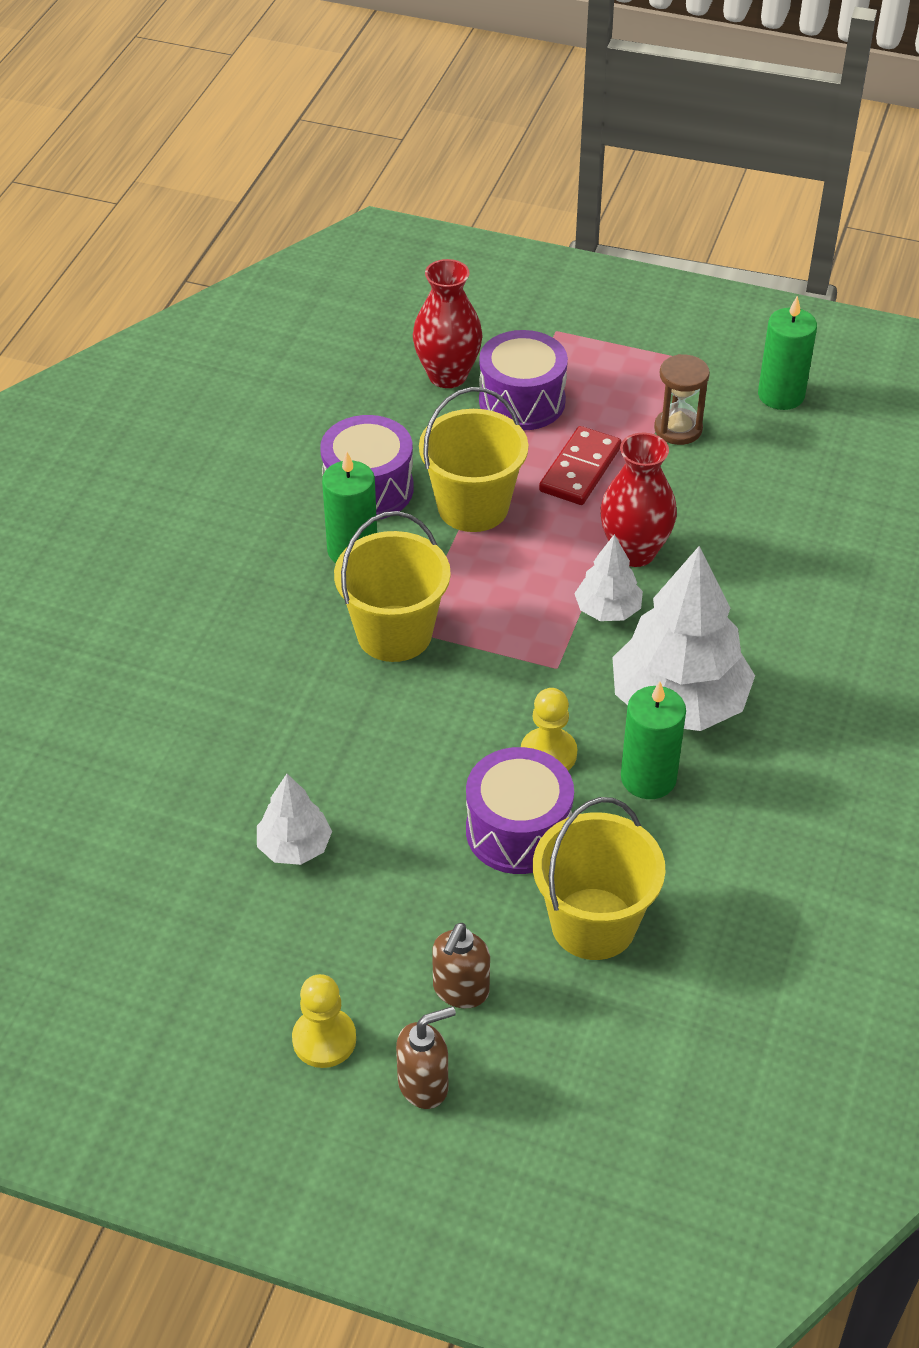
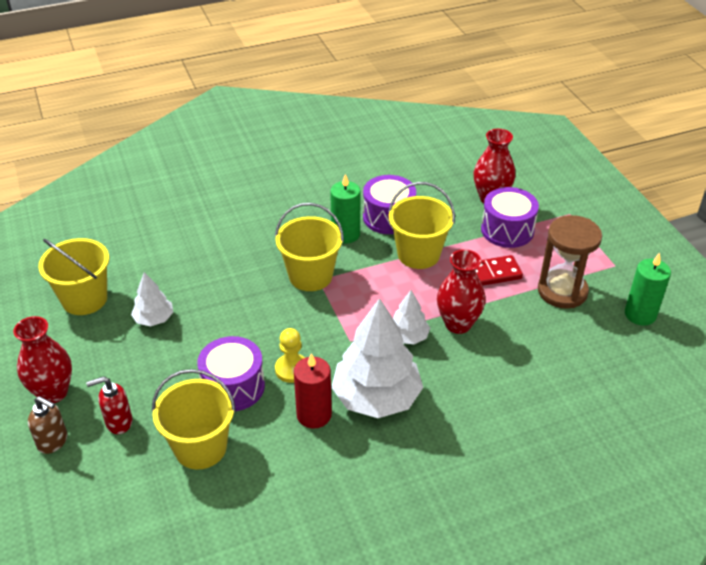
camera: 50 degrees right, 5 degrees down
yellow pawn [292,974,356,1068] -> red vase [13,316,72,403]
brown soap dispenser [432,923,490,1008] -> red soap dispenser [86,376,132,434]
green candle [621,682,686,799] -> red candle [294,353,332,429]
brown hourglass [654,354,710,445] -> brown hourglass [538,215,602,309], size x1.60
none -> yellow bucket [38,238,109,315]

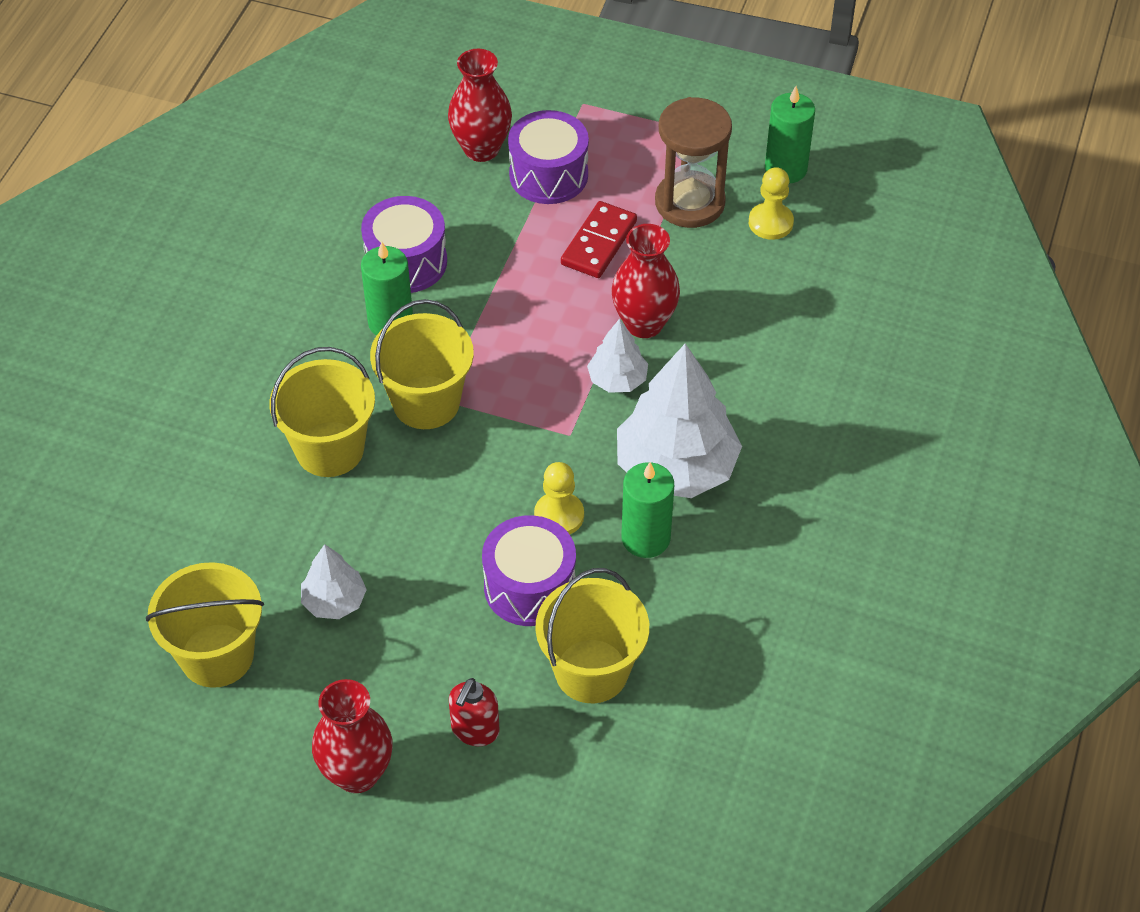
camera: 50 degrees left, 10 degrees up
brown soap dispenser [28,396,67,454] -> none
red candle [294,353,332,429] -> green candle [621,462,674,558]
yellow bucket [388,182,455,269] -> yellow bucket moved to [269,347,375,477]
none -> yellow pawn [749,167,794,240]

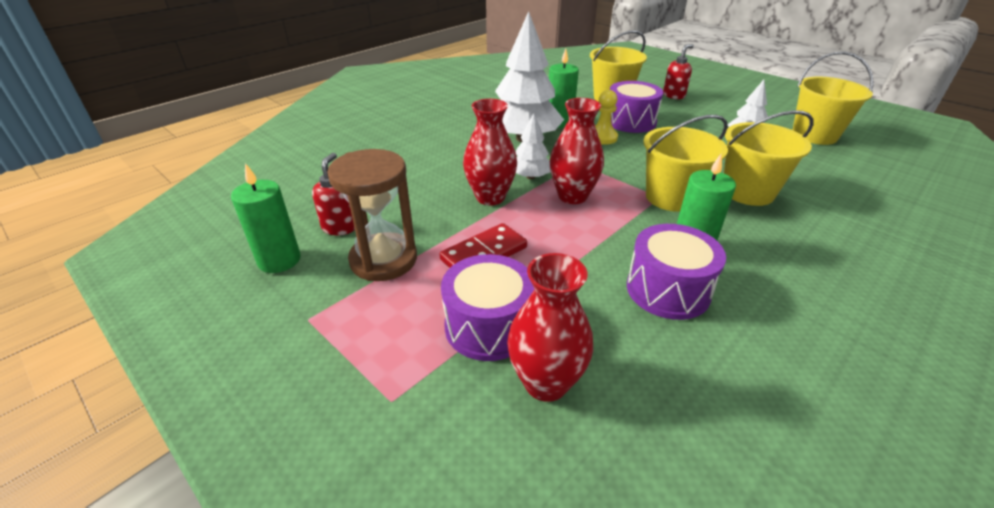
camera: 155 degrees left, 15 degrees down
red vase [312,679,393,793] -> red vase moved to [550,98,604,204]
yellow pawn [749,167,794,240] -> red soap dispenser [312,153,355,235]

